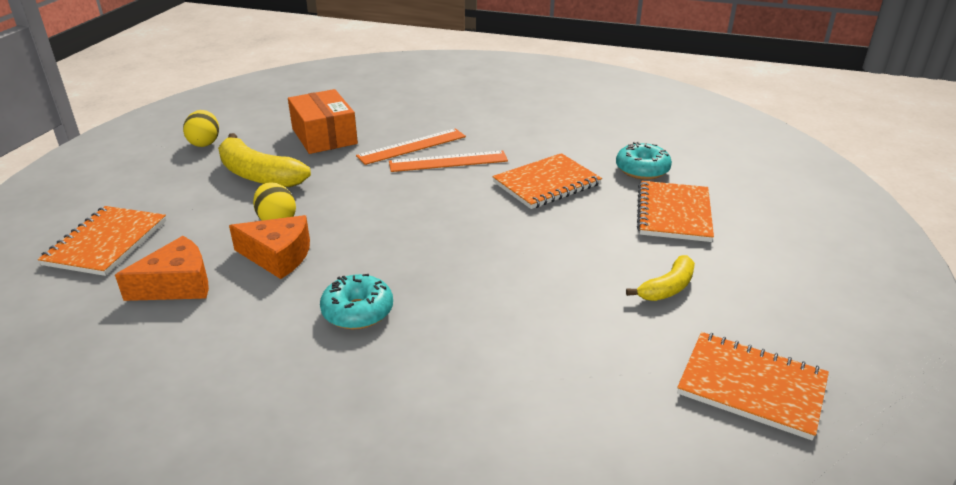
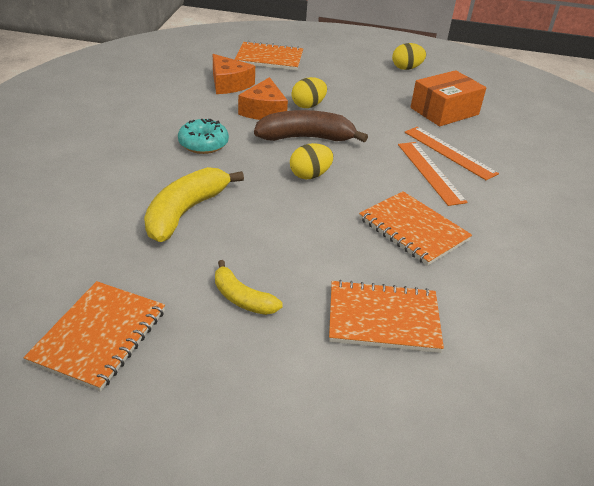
camera: 80 degrees right, 5 degrees up
yellow banana [218,133,311,187] -> yellow banana moved to [144,167,244,242]
turquoise donut [616,142,672,180] -> none
none -> brown banana [254,110,368,142]
none -> yellow egg [290,143,333,179]

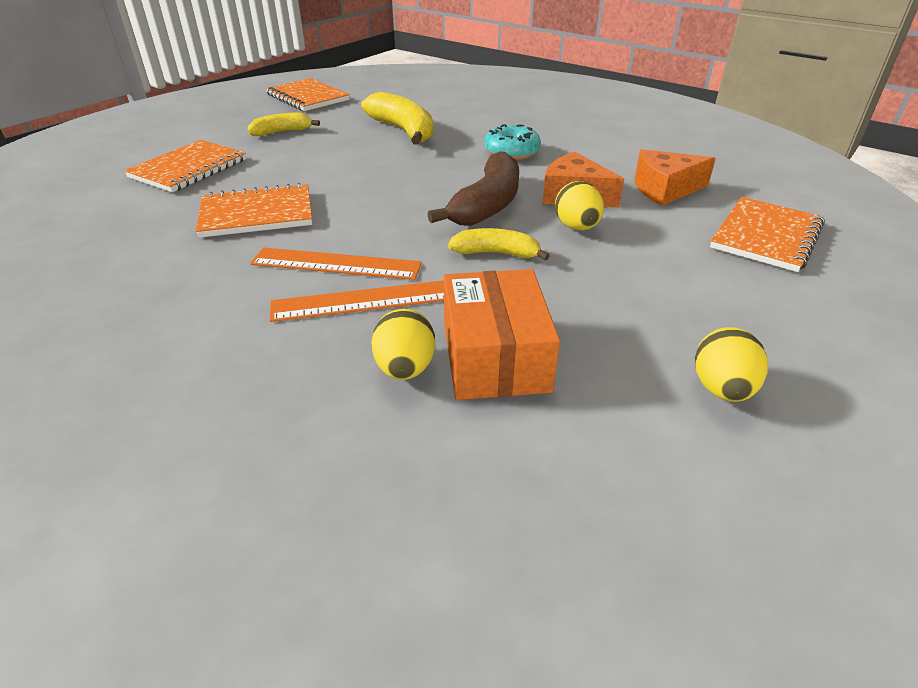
camera: 120 degrees right, 0 degrees up
yellow egg [290,143,333,179] -> yellow egg moved to [371,309,435,380]
none -> yellow banana [448,228,550,261]

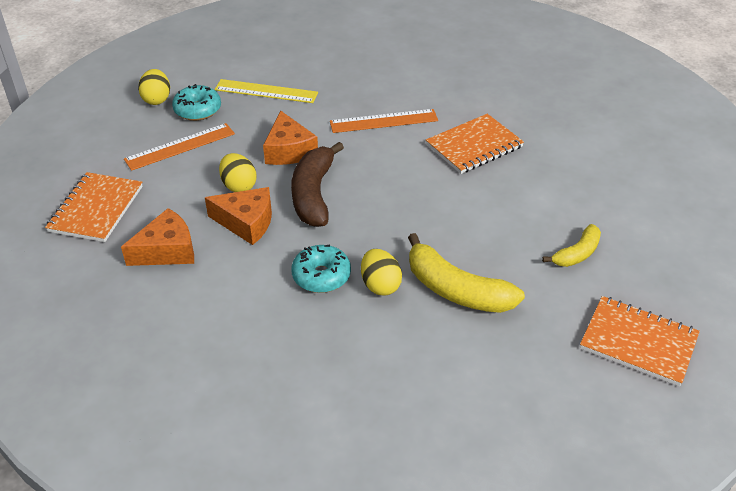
camera: 160 degrees right, 5 degrees up
orange notebook [124,140,246,192] -> none
orange ruler [270,280,444,322] -> orange ruler moved to [124,123,235,171]
yellow egg [371,309,435,380] -> yellow egg moved to [361,249,402,296]
orange box [443,269,560,400] -> yellow ruler [215,79,318,103]
yellow banana [448,228,550,261] -> orange cheese [263,110,318,165]
none -> turquoise donut [172,84,221,121]

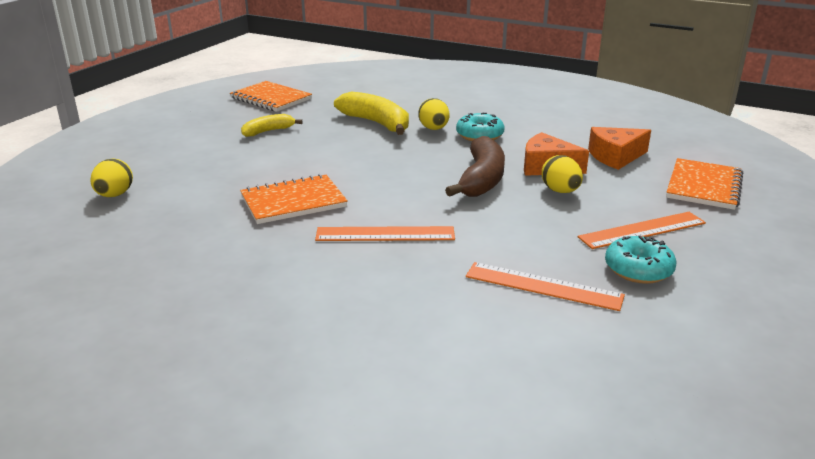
camera: 170 degrees left, 15 degrees down
yellow egg [138,69,170,105] -> yellow egg moved to [90,158,133,197]
yellow ruler [215,79,318,103] -> orange ruler [466,262,625,311]
orange cheese [263,110,318,165] -> none

